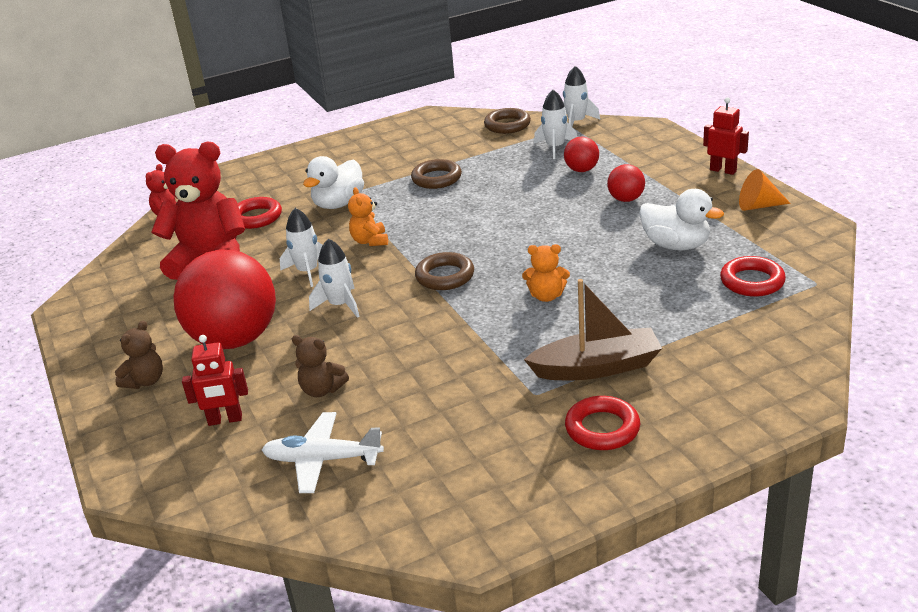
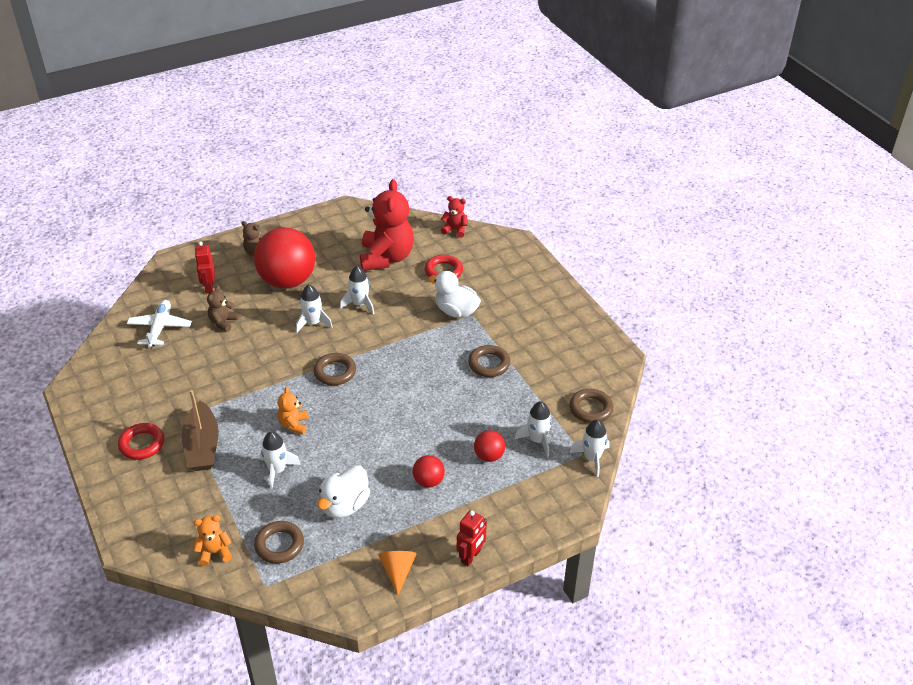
camera: 85 degrees right, 10 degrees up
orange teddy bear [348,187,388,246] -> orange teddy bear moved to [193,515,232,566]
red ring [720,256,786,297] -> brown ring [254,521,304,564]
none -> white rocket [260,431,301,489]

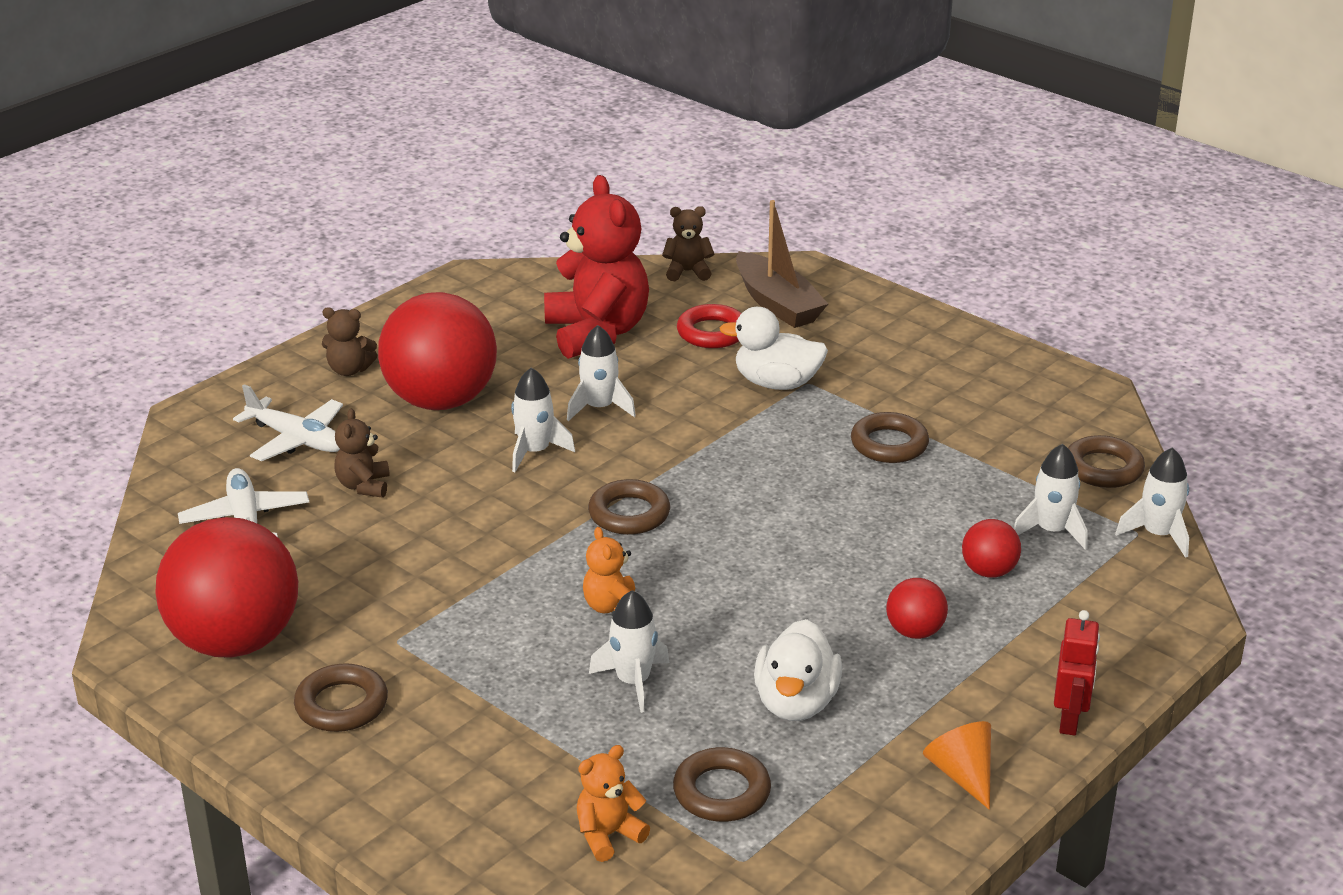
camera: 20 degrees left, 10 degrees down
red ring [118,423,164,460] -> brown ring [294,663,388,732]
brown boat [182,390,219,471] -> brown boat moved to [736,200,828,328]
red robot [195,242,215,294] -> white plane [233,384,343,461]
red teddy bear [441,196,468,238] -> brown teddy bear [662,206,714,281]
none -> red ball [155,517,298,658]

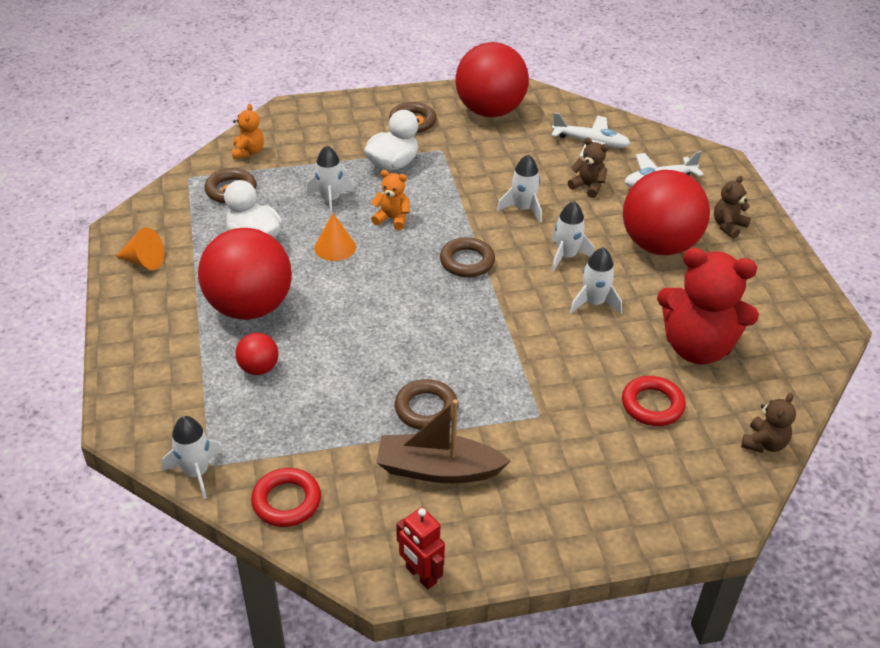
camera: 125 degrees right, 10 degrees up
white duck [720,307,828,390] -> white duck moved to [364,110,424,171]
brown boat [736,200,828,328] -> brown boat moved to [376,399,511,483]
red ball [886,578,948,639] -> red ball [198,228,292,320], size x2.25
white rocket [1013,444,1088,550] -> white rocket moved to [497,155,542,223]
red robot [1054,610,1100,736] -> red robot moved to [396,507,445,589]
brown ring [1068,435,1145,488] -> red ring [251,468,321,527]
none -> orange cone [314,213,356,261]

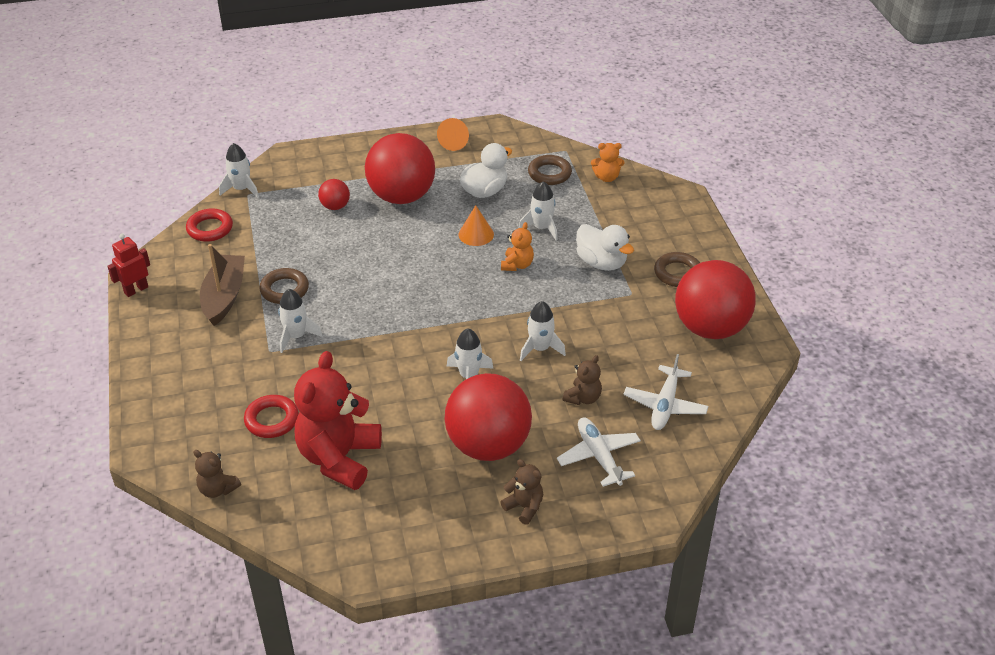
camera: 90 degrees right, 0 degrees up
brown ring [440,237,495,277] -> none
white rocket [570,247,622,314] -> white rocket moved to [278,289,323,353]

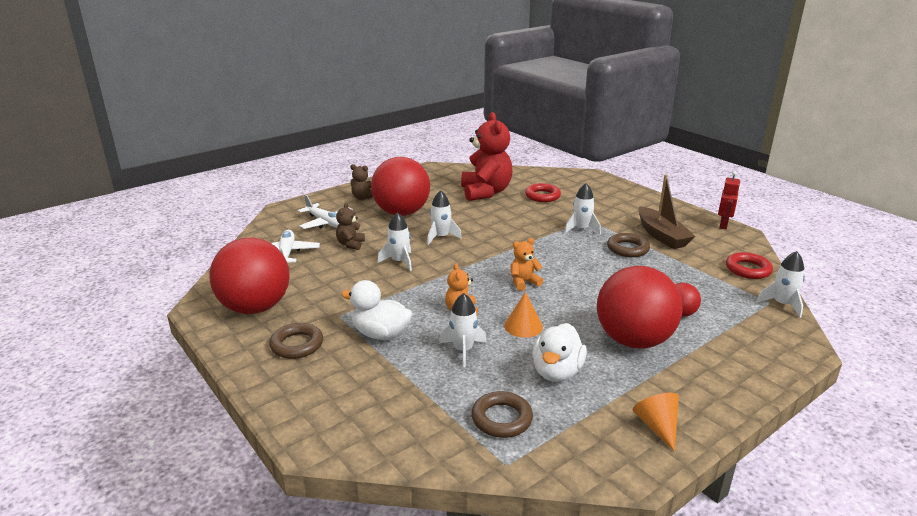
camera: 155 degrees right, 15 degrees down
brown teddy bear [193,450,241,498] -> none
orange teddy bear [591,143,624,182] -> orange teddy bear moved to [511,238,543,291]

